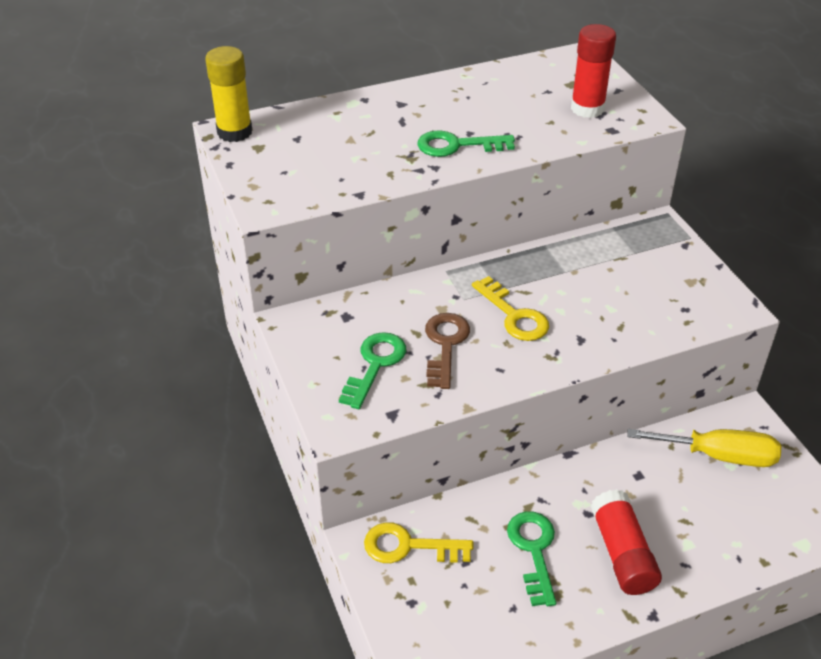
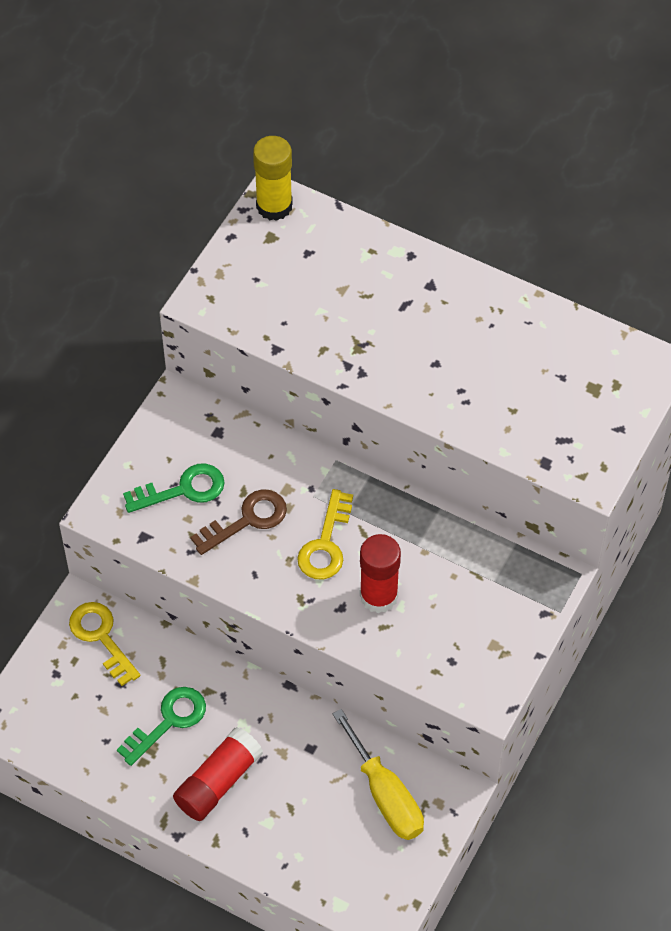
camera: 50 degrees right, 15 degrees up
green key [417,130,515,157] -> none
red glue stick [571,24,616,118] -> red glue stick moved to [360,534,401,613]

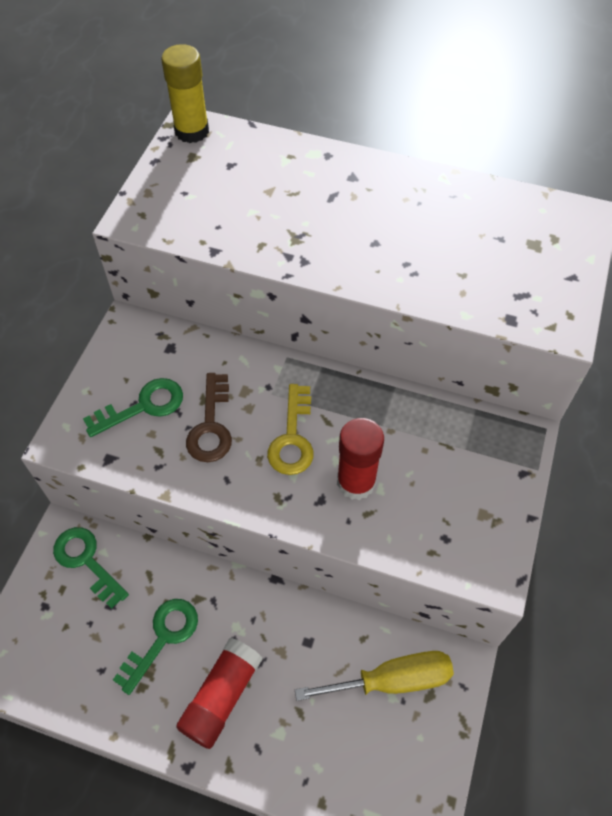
camera: 10 degrees left, 0 degrees up
yellow key [69,602,140,686] -> green key [53,527,129,609]
brown key [190,489,287,555] -> brown key turned 135 degrees clockwise [186,373,232,462]
yellow screwdriver [332,709,424,840] -> yellow screwdriver turned 60 degrees counterclockwise [295,651,454,701]

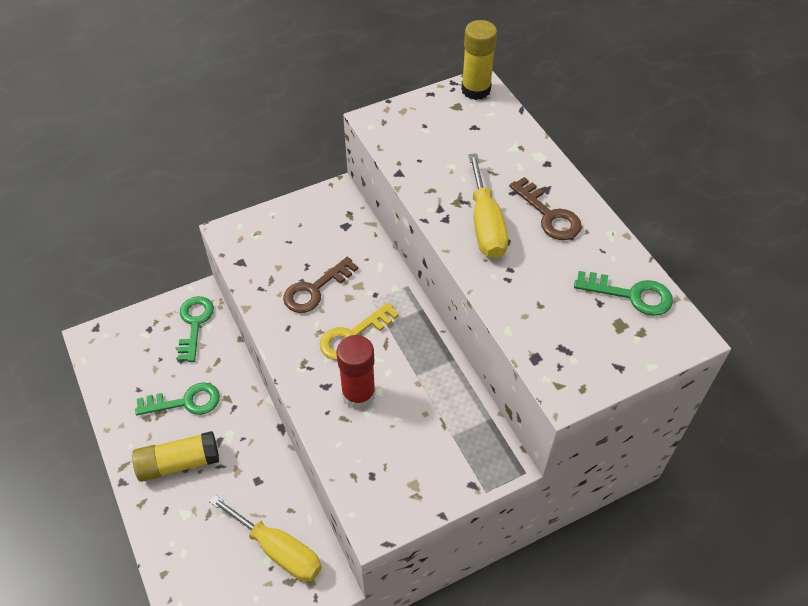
camera: 45 degrees right, 5 degrees down
green key [83,378,183,437] -> green key moved to [574,271,673,316]
red glue stick [176,638,262,749] -> yellow glue stick [132,431,219,482]
none -> yellow screwdriver [468,153,508,259]
none -> brown key [509,177,582,240]

